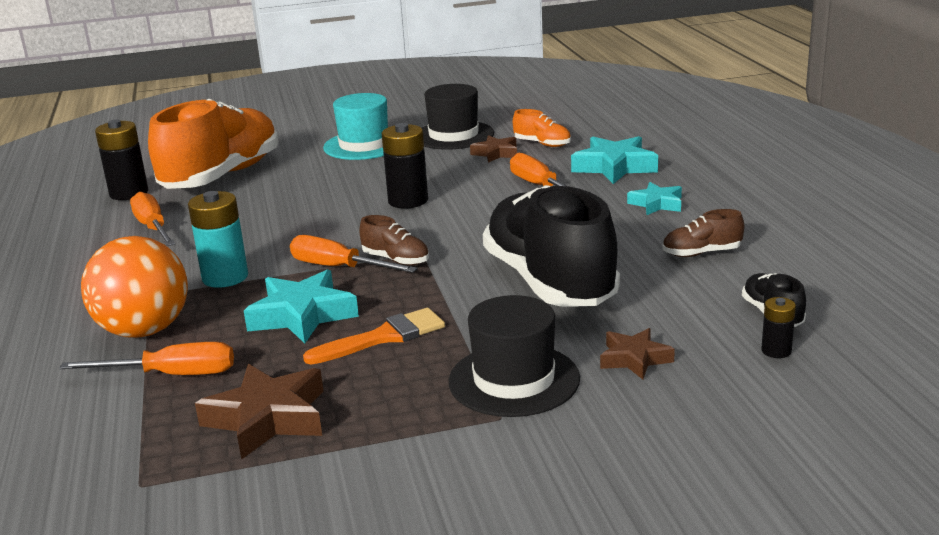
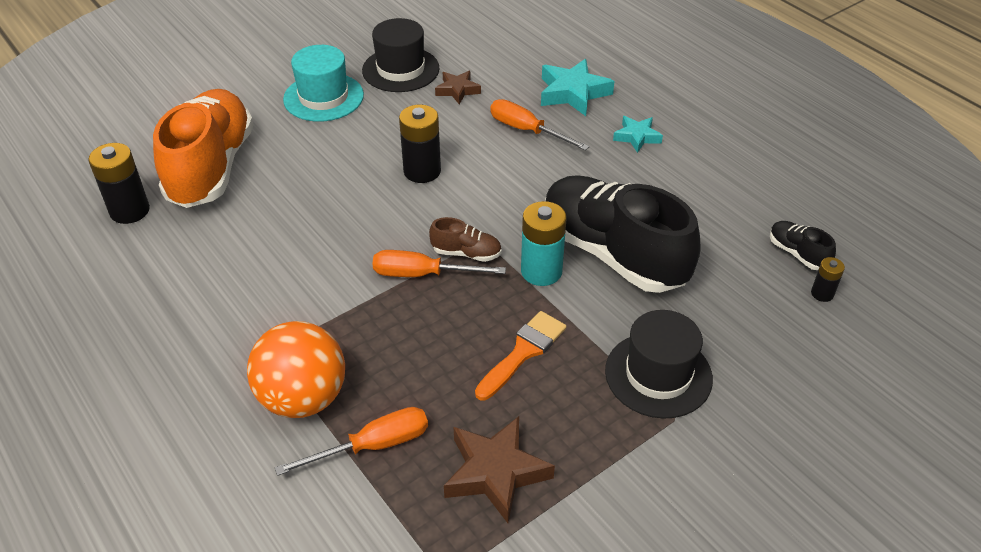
camera: 25 degrees left, 20 degrees up
orange screwdriver [130,192,175,246] -> none
turquoise battery [188,191,248,288] -> turquoise battery moved to [521,201,567,286]
turquoise star [244,270,359,344] -> none
orange shoe [513,109,571,147] -> none
brown star [600,328,675,379] -> none
brown shoe [662,209,744,257] -> none

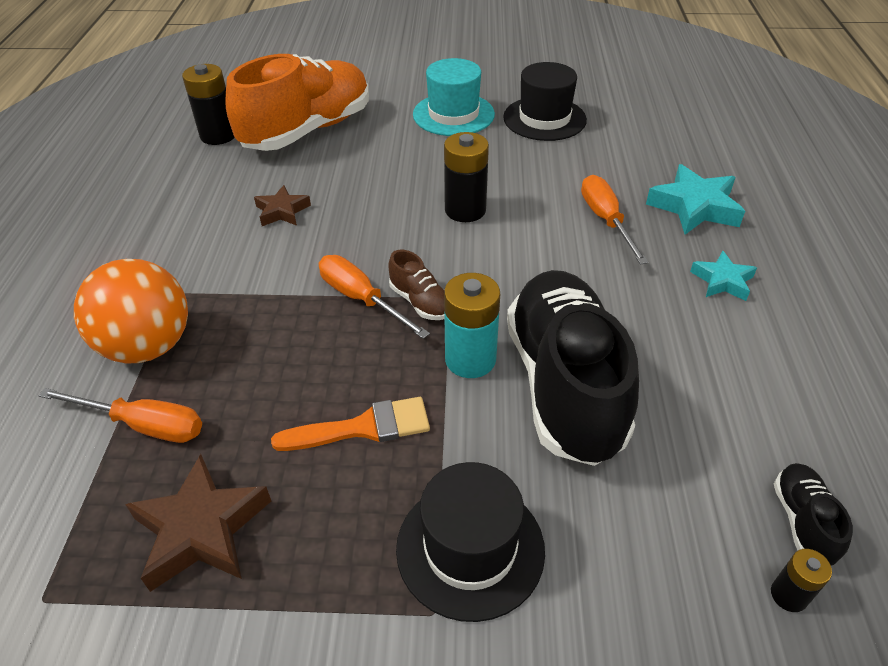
camera: 40 degrees right, 0 degrees up
brown star [435,71,481,104] -> brown star moved to [254,185,311,226]

